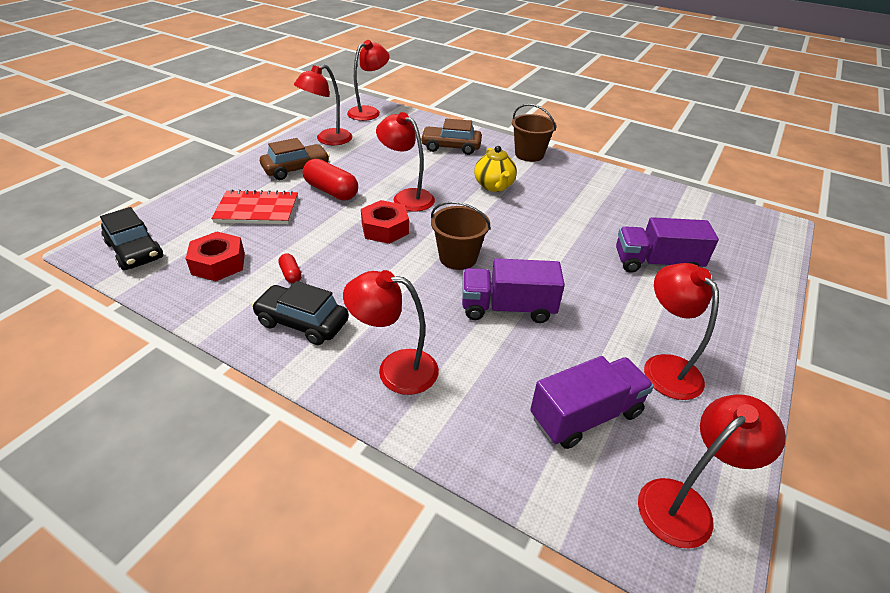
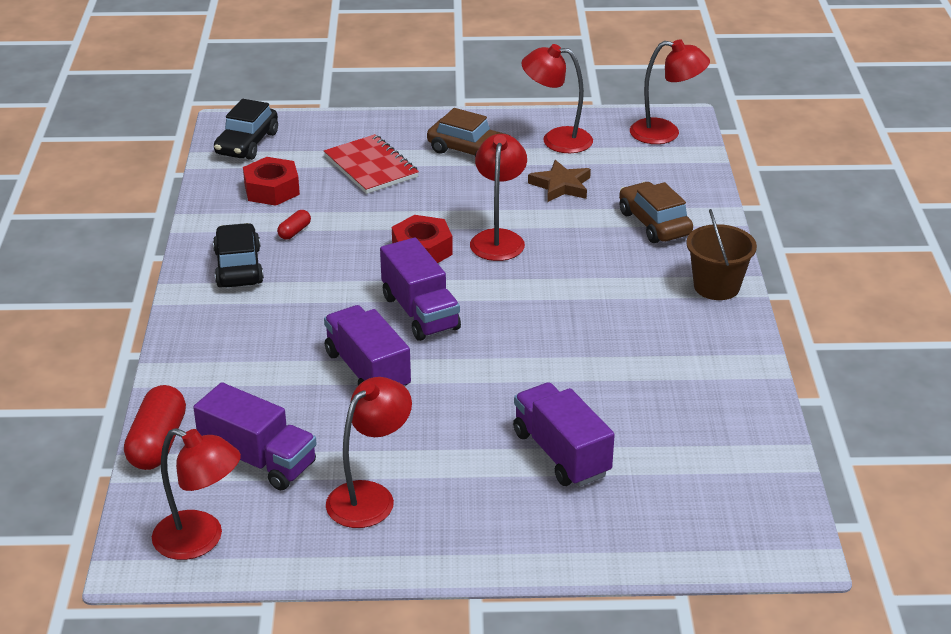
camera: 60 degrees right, 5 degrees down
red capsule [303,159,358,201] -> red capsule moved to [124,385,186,470]
red lamp [343,270,439,395] -> none
brown bucket [431,201,491,270] -> purple truck [380,237,461,341]
yellow teapot [474,146,517,192] -> none
none -> brown star [528,160,591,202]

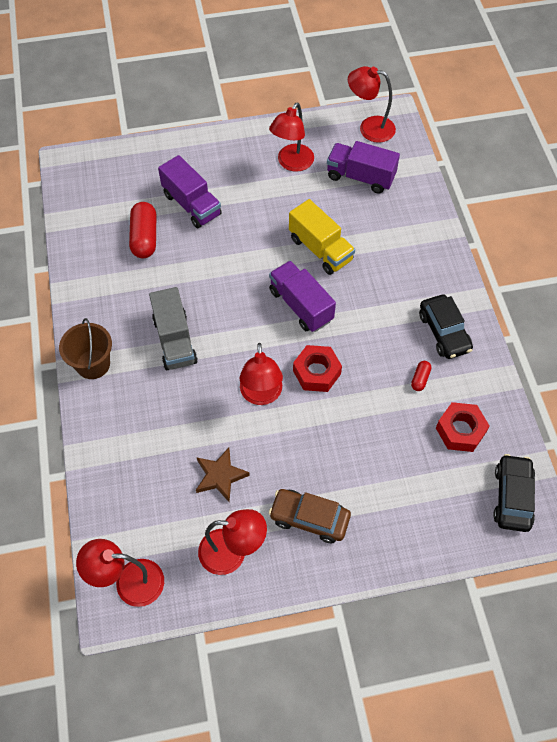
camera: 170 degrees right, 25 degrees up
red capsule [124,385,186,470] -> red capsule moved to [129,202,156,258]
red notebook [324,134,419,194] -> none
purple truck [324,305,411,386] -> yellow truck [289,199,355,275]
brown car [619,182,693,243] -> none
none -> grey truck [149,287,198,370]

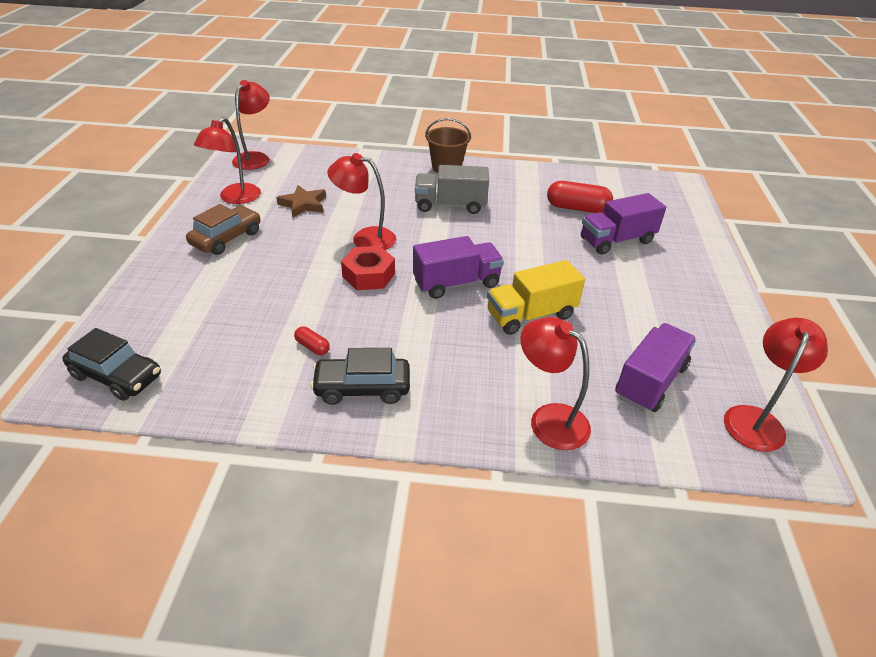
camera: 105 degrees right, 20 degrees down
red lamp [269,103,314,172] -> red lamp moved to [521,317,591,450]
red nut [436,402,490,452] -> none

